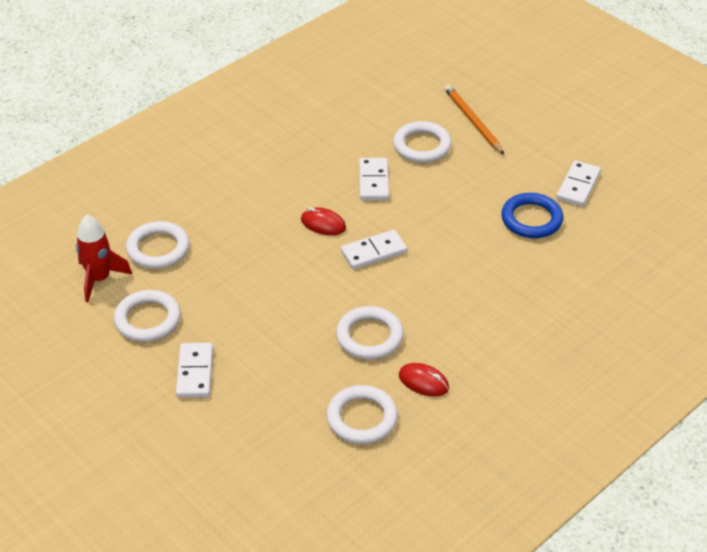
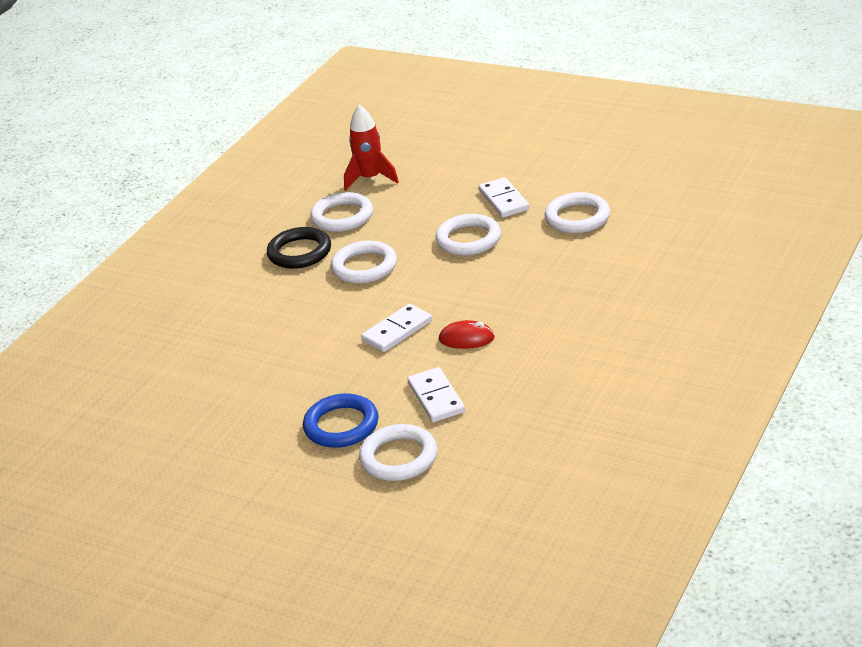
camera: 165 degrees right, 10 degrees down
red rocket [76,215,132,302] -> red rocket moved to [344,105,399,191]
white ring [126,221,189,269] -> white ring moved to [435,214,501,256]
red mouse [399,363,449,397] -> black ring [267,227,331,269]
orange pencil [444,84,504,154] -> none
blue ring [501,193,563,238] -> blue ring moved to [303,393,379,448]
white domino [556,160,601,206] -> none

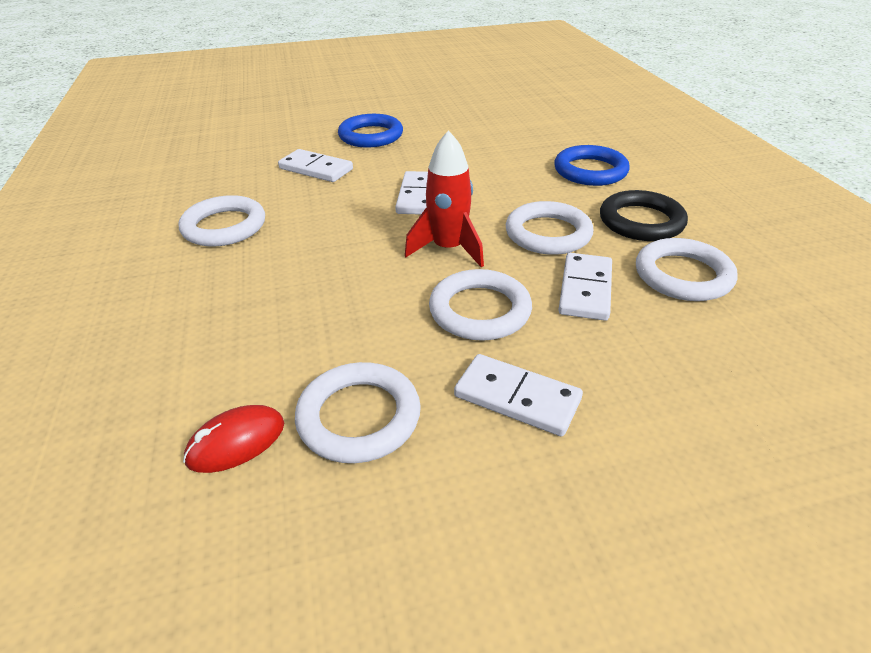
camera: 135 degrees right, 5 degrees up
red rocket [344,105,399,191] -> red rocket moved to [405,130,484,268]
white ring [359,424,437,481] -> white ring moved to [179,195,265,246]
red mouse [439,320,495,349] -> red mouse moved to [183,405,284,473]
none -> blue ring [554,145,630,186]
none -> white domino [558,253,612,321]

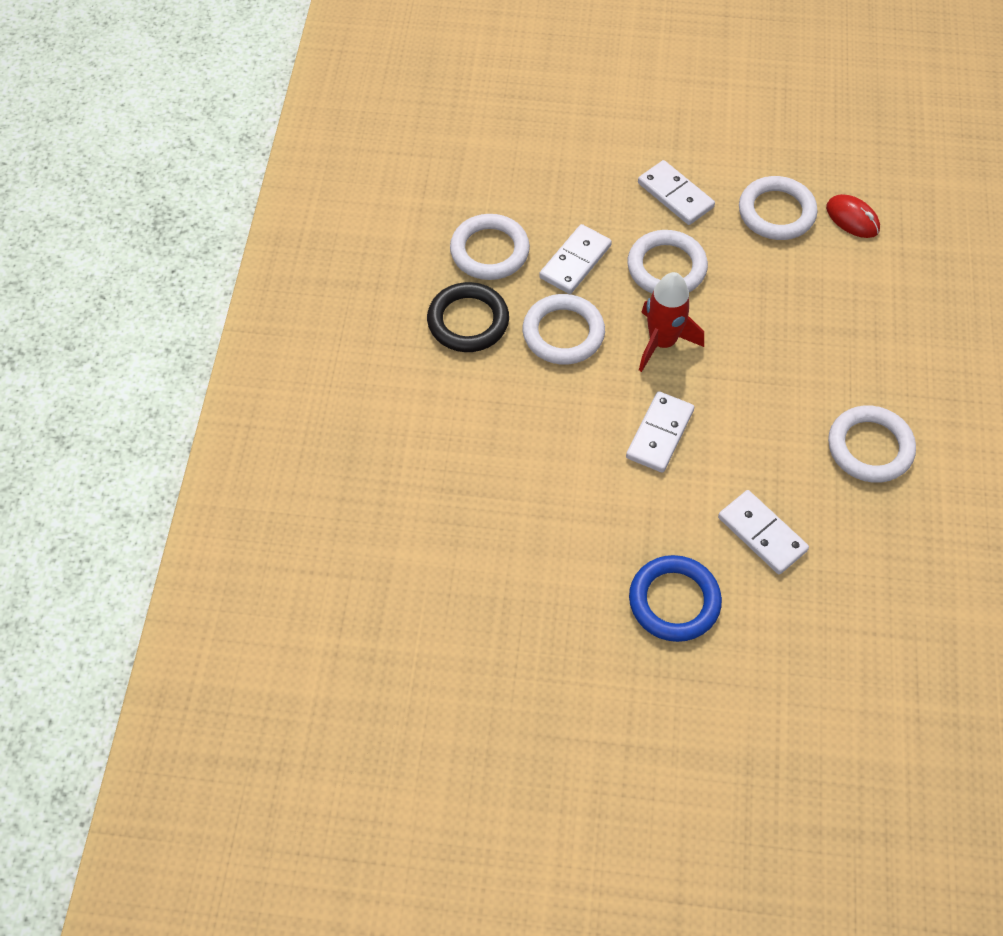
camera: 160 degrees left, 20 degrees up
red mouse [183,405,284,473] -> red mouse turned 60 degrees clockwise [826,194,880,238]
blue ring [554,145,630,186] -> none

